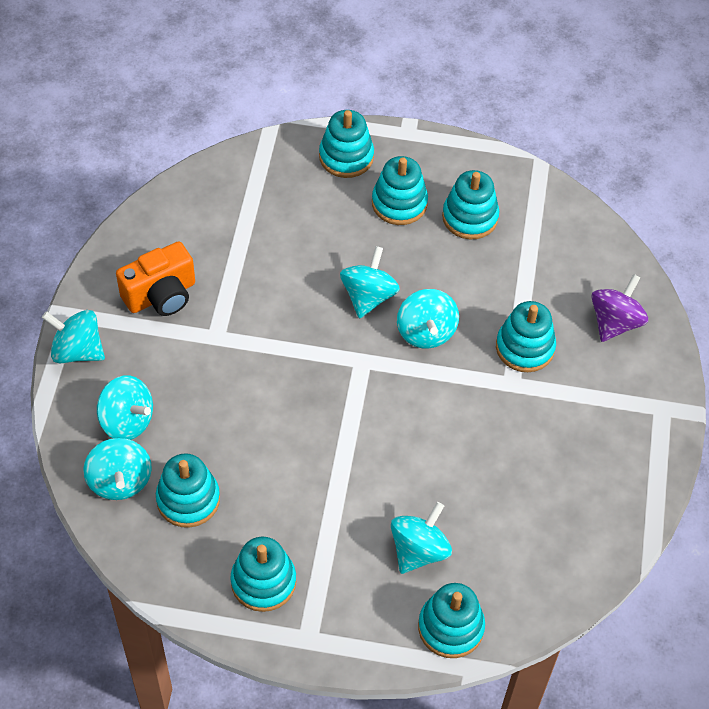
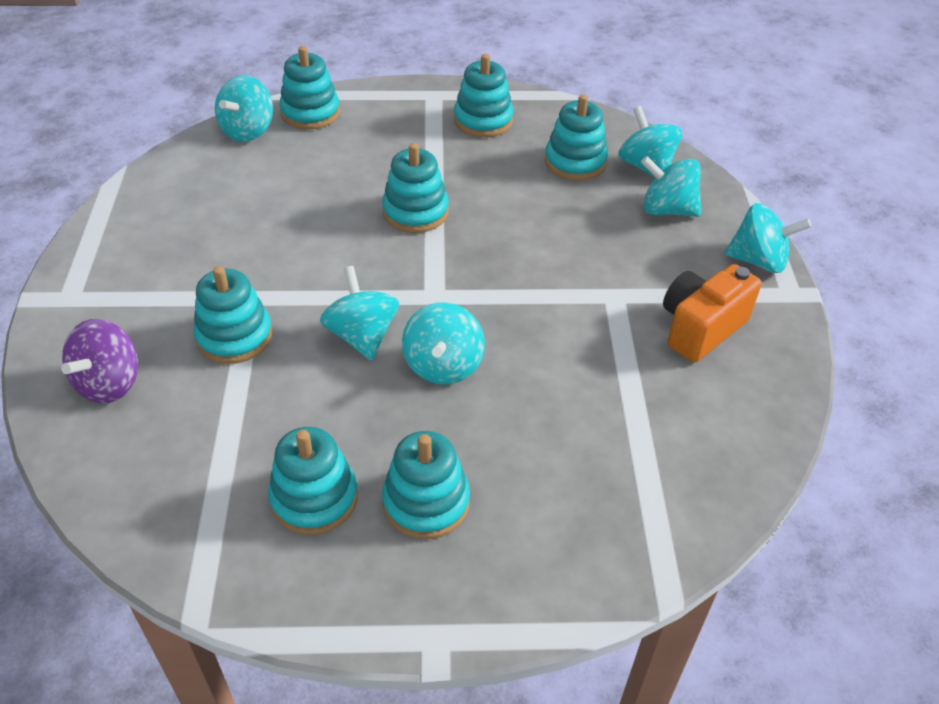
camera: 170 degrees right, 10 degrees down
turquoise stacking toy [319,110,374,178] -> turquoise stacking toy moved to [382,143,449,233]
turquoise spinning top [391,502,452,574] -> turquoise spinning top moved to [215,75,273,142]

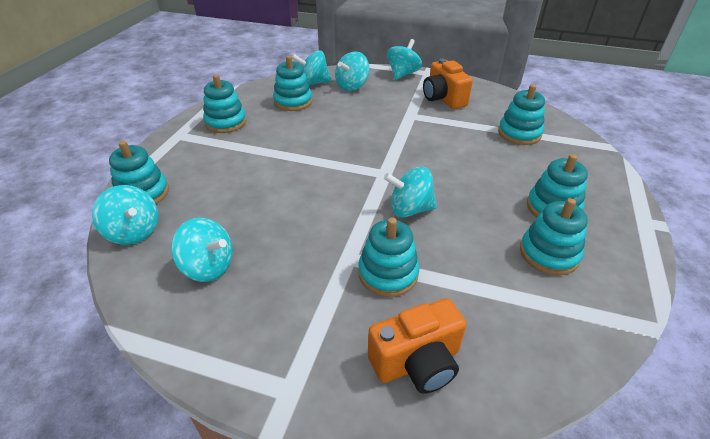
camera: 70 degrees left, 5 degrees down
purple spinning top [61,319,138,403] -> orange camera [368,298,467,394]
turquoise stacking toy [382,143,449,233] -> turquoise stacking toy moved to [498,84,545,145]
turquoise spinning top [402,302,485,384] -> turquoise spinning top moved to [171,217,233,282]

